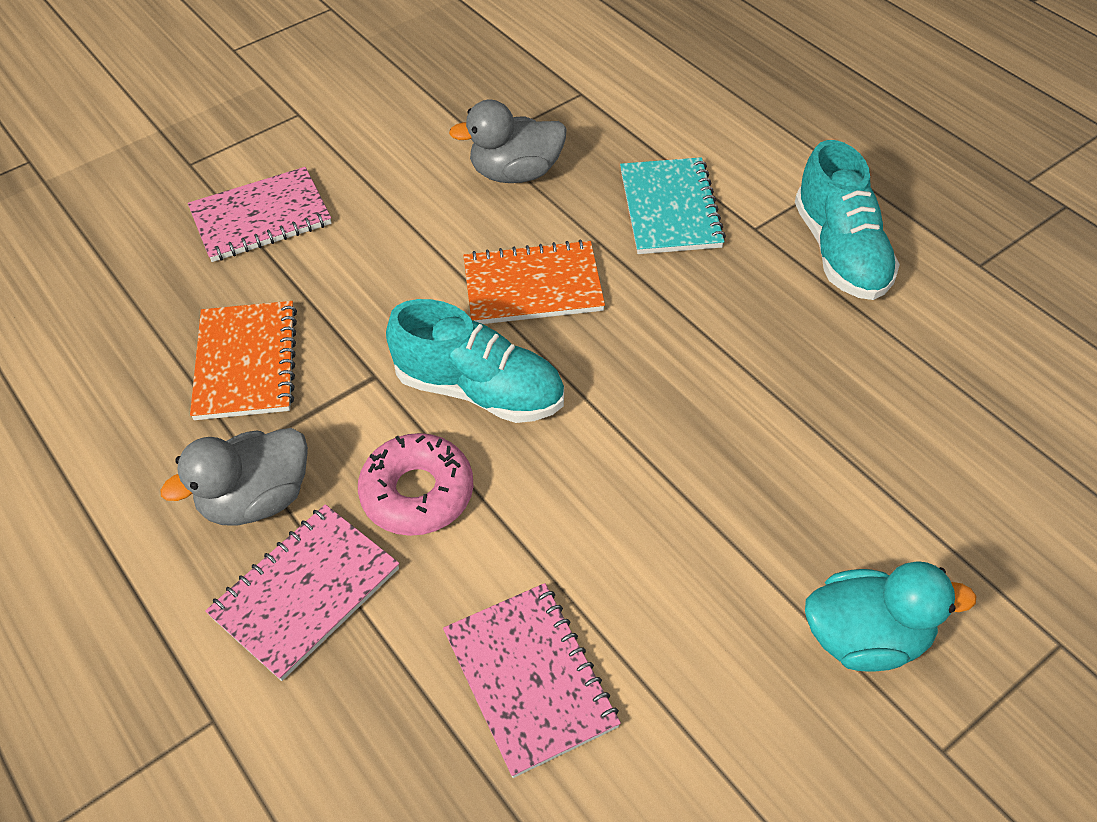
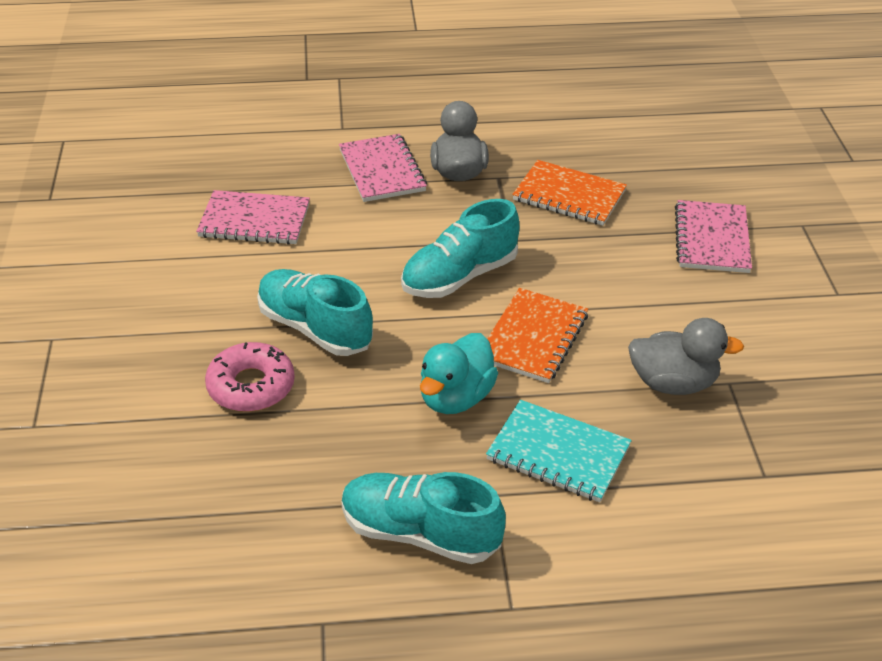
camera: 120 degrees right, 10 degrees down
pink donut [358,433,473,536] -> pink donut moved to [205,342,295,412]
grey duck [449,100,567,183] -> grey duck turned 75 degrees clockwise [628,318,744,395]
turquoise duck [805,561,977,672] -> turquoise duck moved to [420,333,498,414]
none -> turquoise shoe [257,269,373,356]

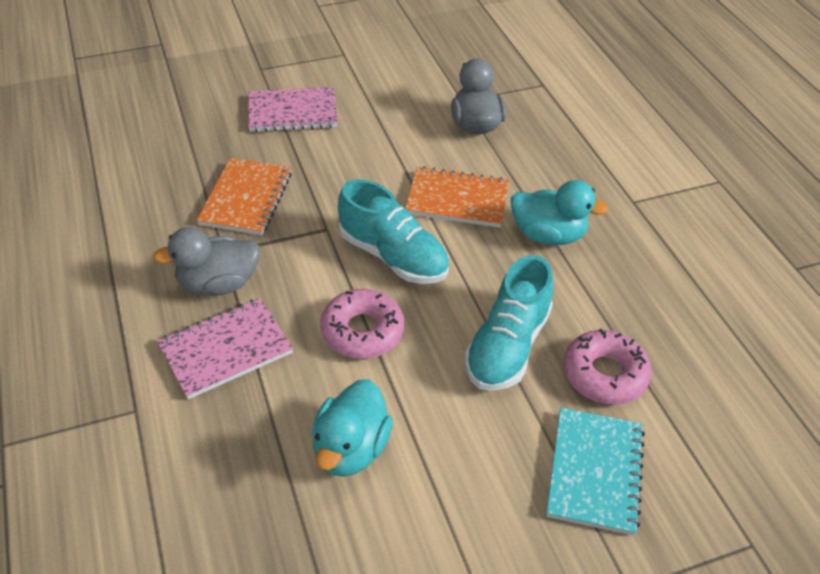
camera: 105 degrees left, 5 degrees up
pink notebook [196,190,310,245] -> turquoise duck [312,379,393,477]
turquoise shoe [342,472,506,564] -> none
turquoise notebook [486,400,632,502] -> turquoise notebook moved to [546,408,645,536]
none -> pink donut [320,289,404,359]

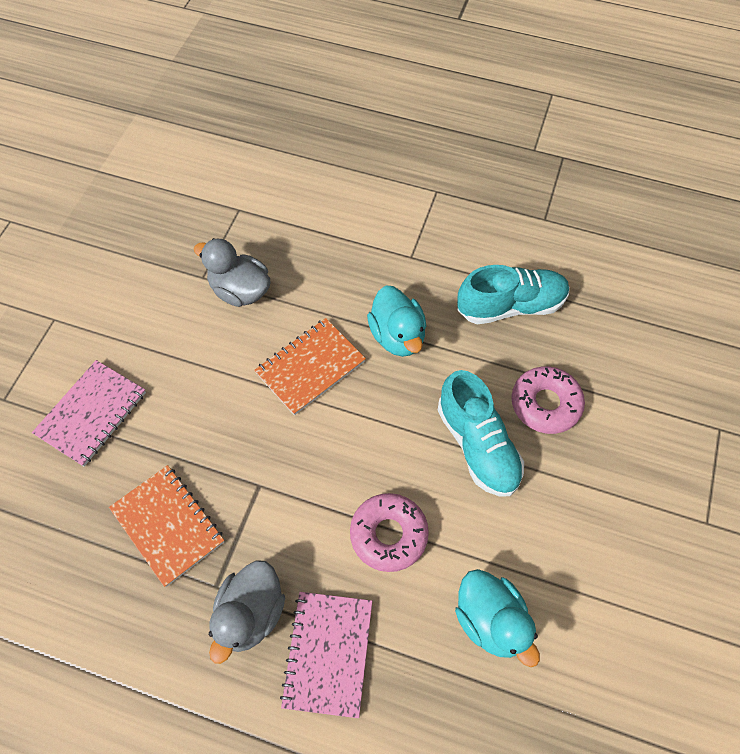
camera: 50 degrees left, 15 degrees up
turquoise shoe [338,179,449,284] -> turquoise shoe moved to [457,265,570,325]
turquoise duck [511,180,609,245] -> turquoise duck turned 105 degrees clockwise [367,285,426,357]
turquoise notebook [546,408,645,536] -> none

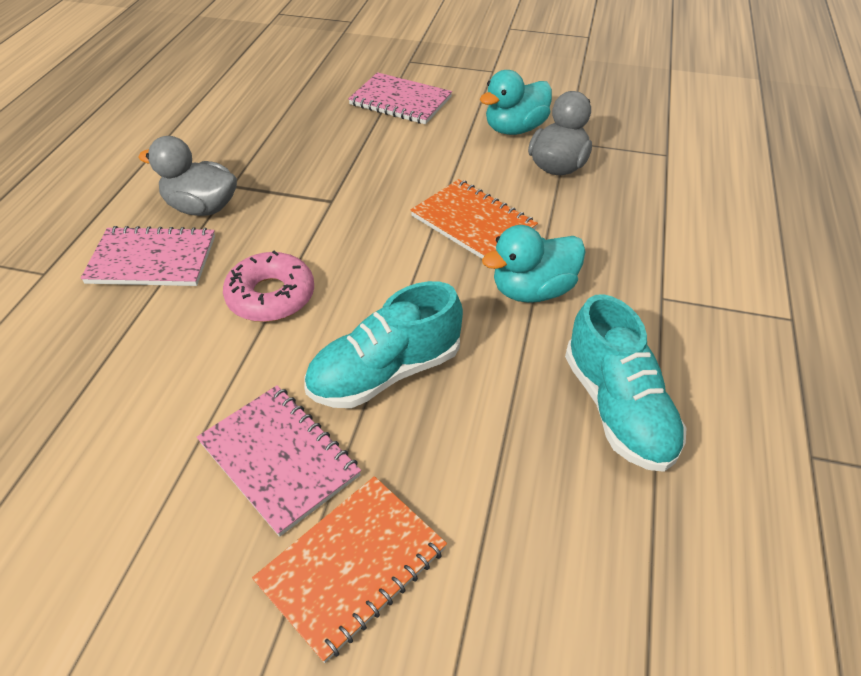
camera: 85 degrees right, 15 degrees down
orange notebook [109,465,224,587] -> orange notebook moved to [252,476,447,663]
turquoise duck [455,569,540,667] -> turquoise duck moved to [480,70,552,135]
pink donut [511,366,585,434] -> none
none -> pink notebook [197,385,361,537]

